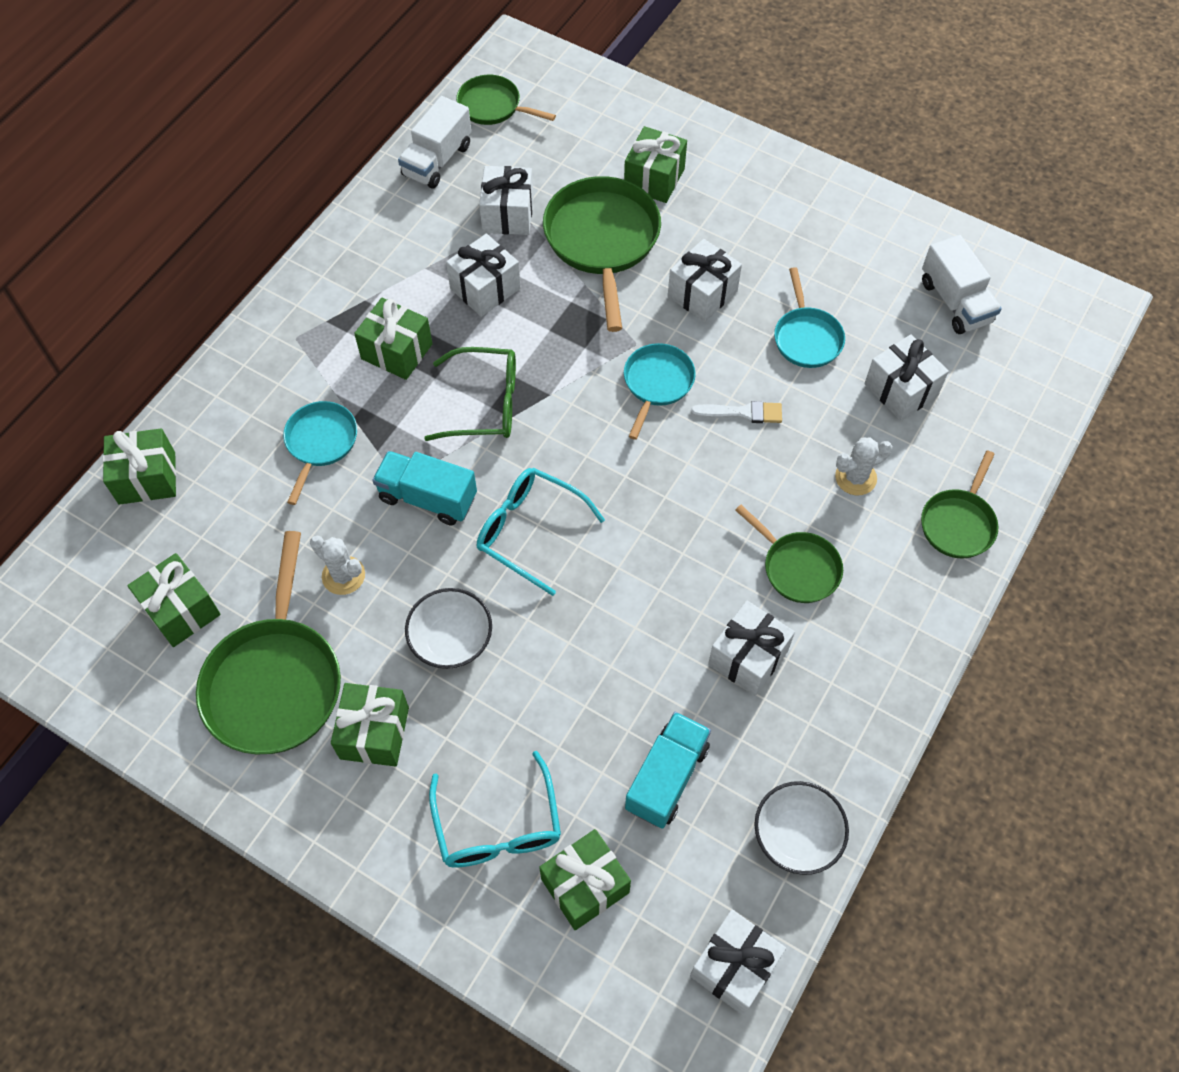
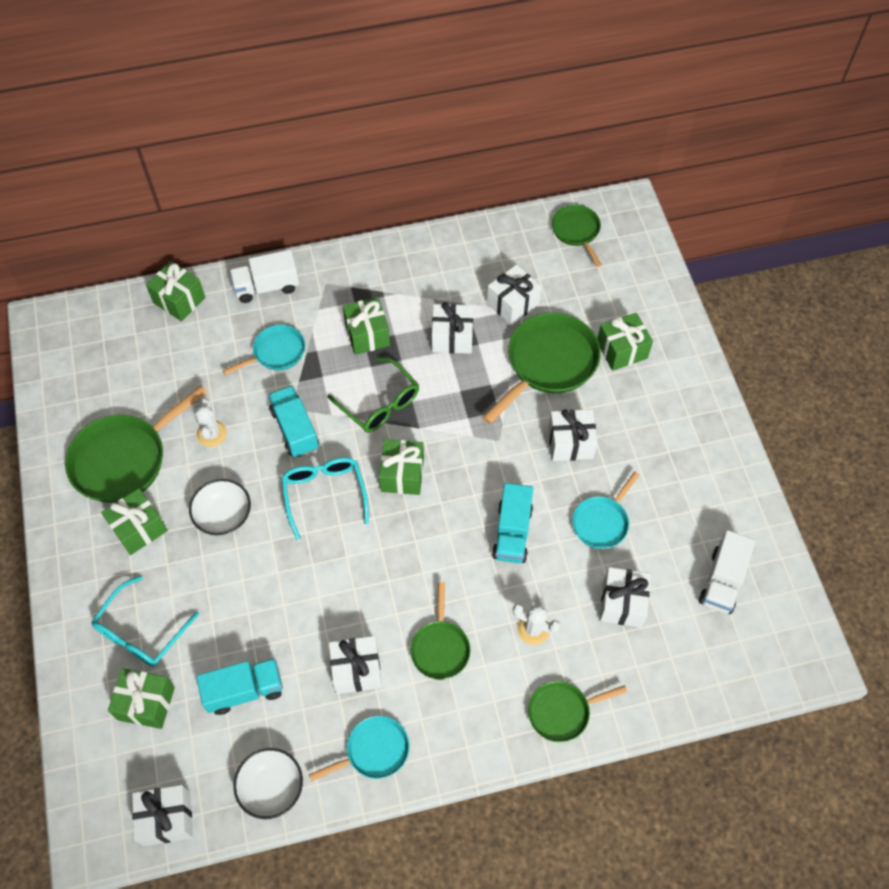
camera: 45 degrees right, 0 degrees up
green gift [127,553,221,647] -> green gift moved to [379,439,424,495]
white truck [398,96,471,189] -> white truck moved to [230,250,299,303]
turquoise pan [624,343,696,440] -> turquoise pan moved to [309,716,409,782]
white brush [691,401,782,423] -> turquoise truck [492,483,533,563]

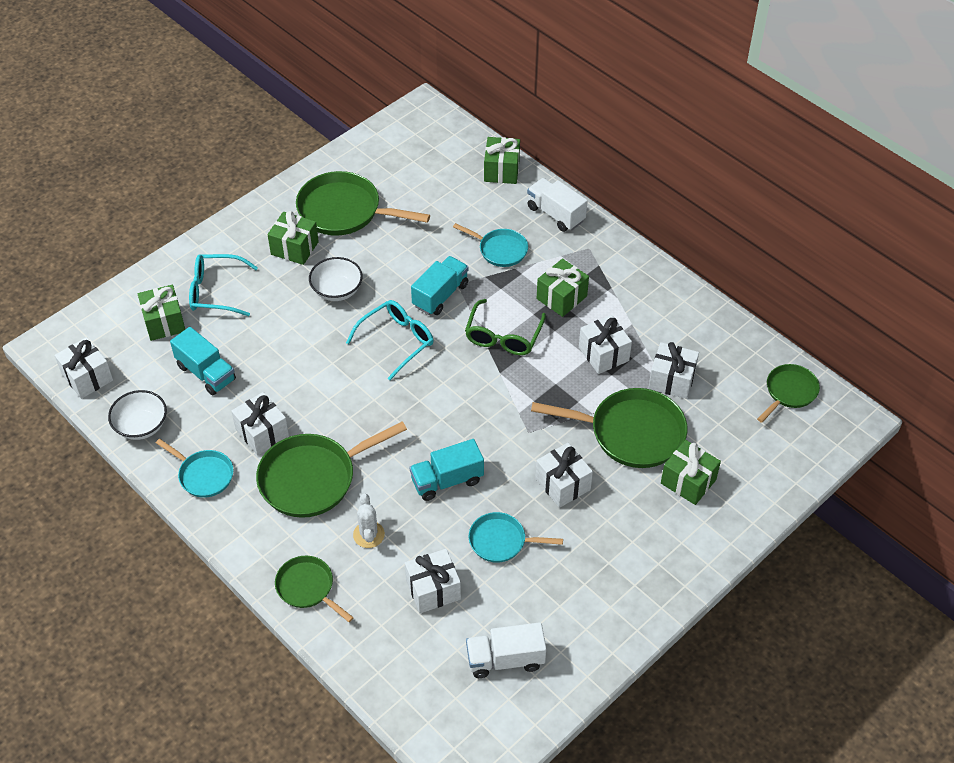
camera: 60 degrees right, 10 degrees down
white cactus [195,399,227,447] -> none
green gift [379,439,424,495] -> none
green pan [410,582,470,680] -> green pan [256,421,407,518], size x1.75

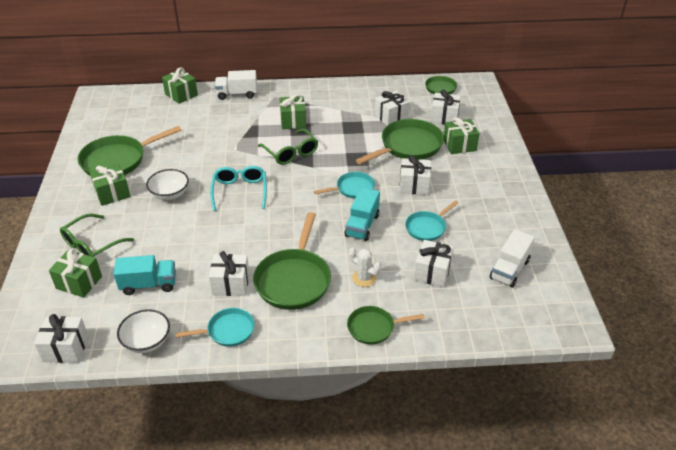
camera: 50 degrees left, 10 degrees down
turquoise glasses [189,254,258,316] -> green glasses [60,213,134,257]
turquoise truck [411,256,469,315] -> none
turquoise pan [453,223,528,267] -> turquoise pan moved to [314,172,375,198]
white gift [579,315,632,374] -> white gift moved to [430,90,461,125]

